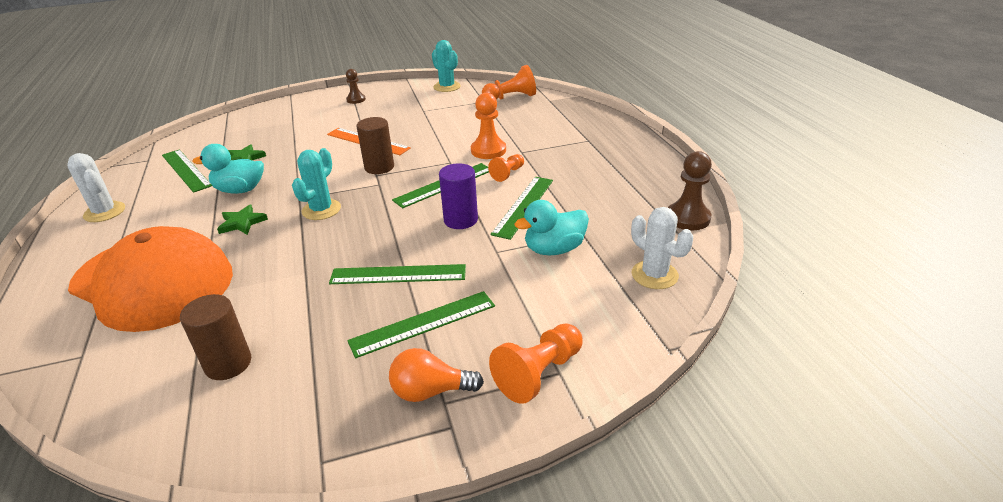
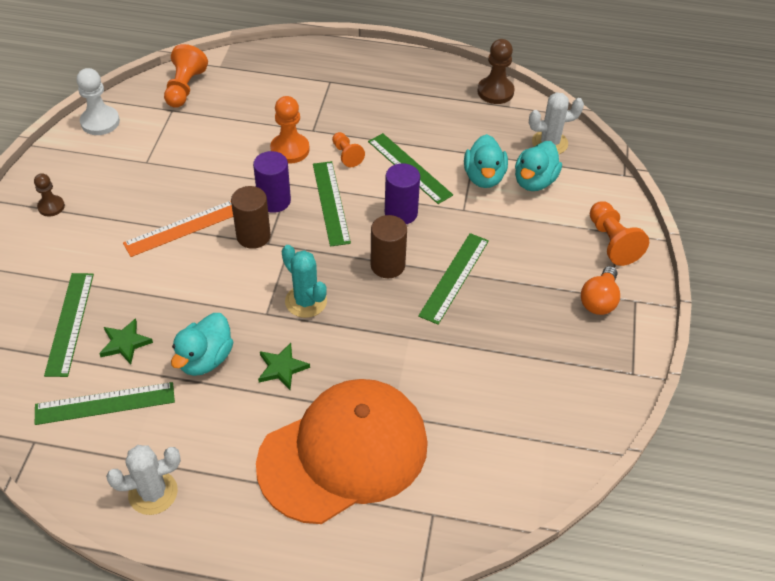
camera: 65 degrees left, 15 degrees up
brown cylinder [180,294,251,380] -> brown cylinder moved to [371,215,407,278]
green ruler [347,291,495,358] -> green ruler moved to [44,273,94,377]
turquoise cactus [432,40,461,92] -> white pawn [77,68,120,135]
none -> purple cylinder [253,151,291,213]
none -> turquoise duck [515,141,562,191]

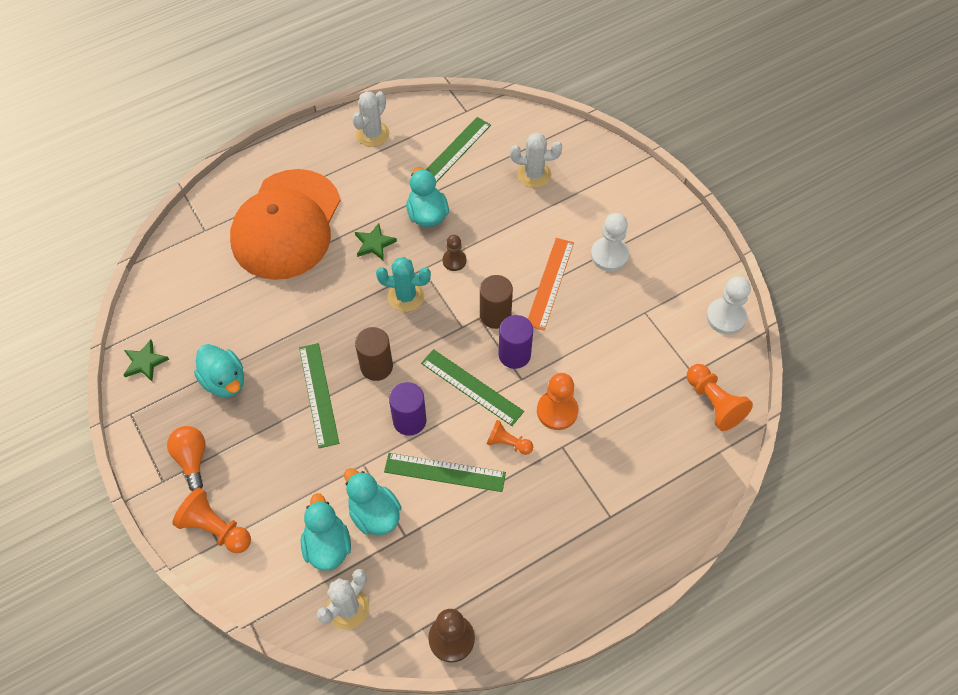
camera: 140 degrees right, 10 degrees up
brown pawn [34,173,65,217] -> brown pawn moved to [443,235,466,271]
green ruler [44,273,94,377] -> white cactus [510,133,562,188]
green star [99,318,153,364] -> green star moved to [123,340,169,381]
none -> turquoise duck [194,344,244,398]
none -> white pawn [591,213,629,271]

